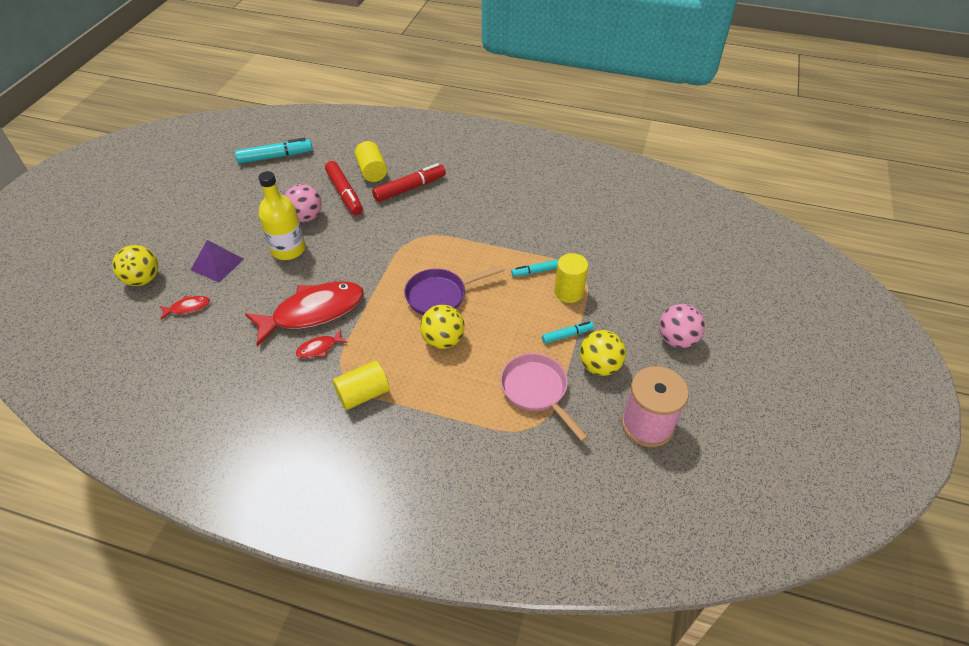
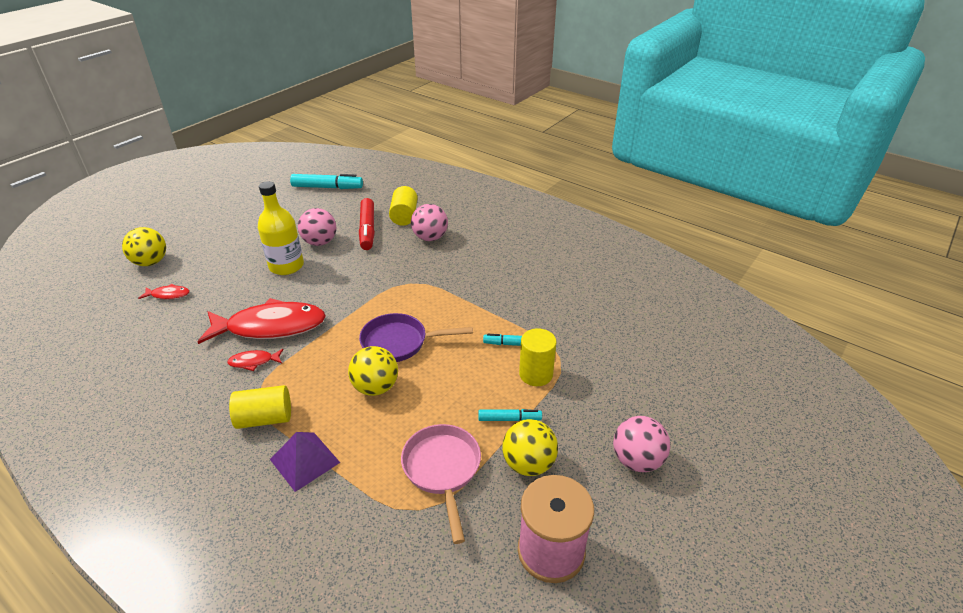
camera: 20 degrees right, 10 degrees down
purple pyramid [191,240,244,282] -> purple pyramid moved to [270,432,340,492]
red marker [372,163,446,202] -> pink ball [411,204,448,241]

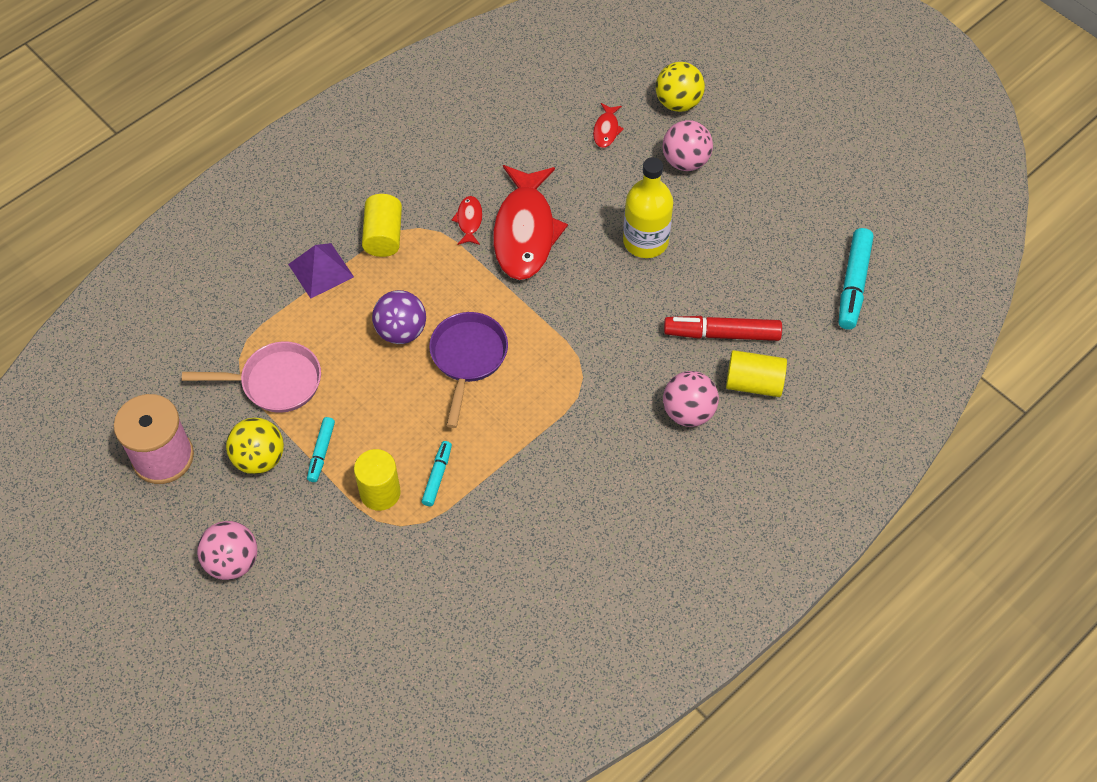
camera: 100 degrees right, 20 degrees up
pink ball [298,208,336,246] -> pink ball moved to [662,120,713,171]
yellow ball [348,346,398,396] -> purple ball [372,290,426,344]

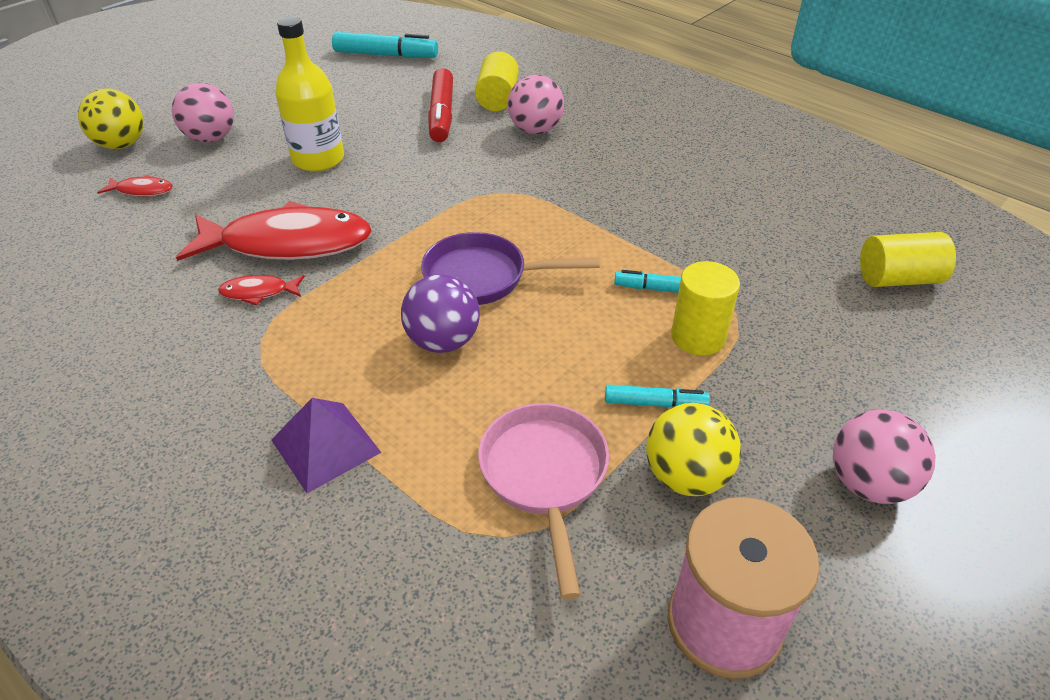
camera: 95 degrees left, 15 degrees down
yellow cylinder [362,194,402,257] -> yellow cylinder moved to [860,232,956,287]

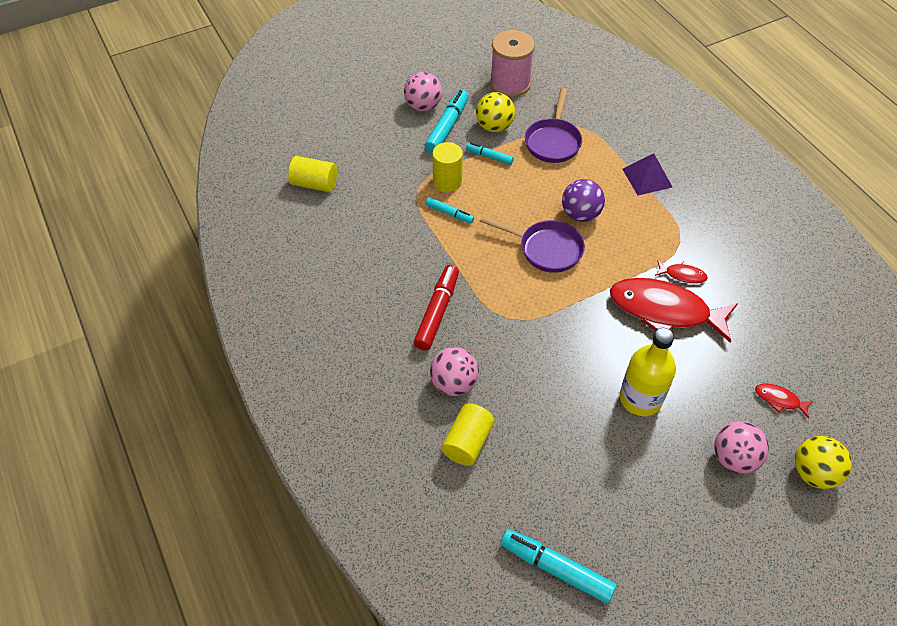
camera: 160 degrees left, 10 degrees up
red marker [428,68,453,142] -> red marker moved to [414,265,459,351]
pink pan [478,403,609,600] -> purple pan [525,88,582,163]
none -> turquoise marker [425,90,469,153]

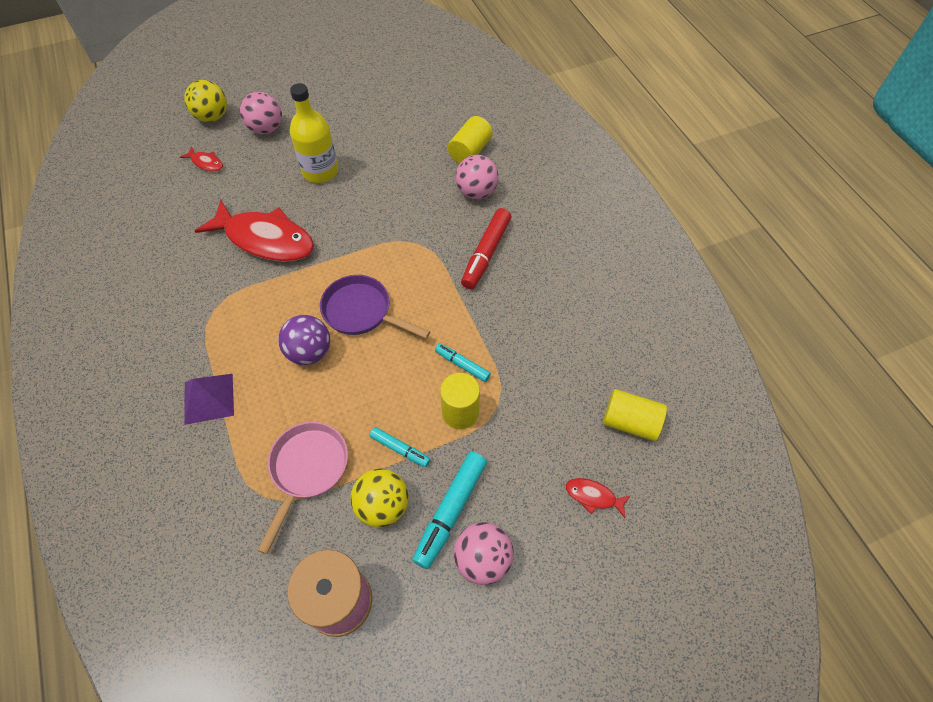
camera: 175 degrees left, 5 degrees up
turquoise marker [500,529,617,604] -> none
purple pan [525,88,582,163] -> pink pan [257,422,348,554]
red fish [655,261,708,284] -> red fish moved to [566,478,631,518]

